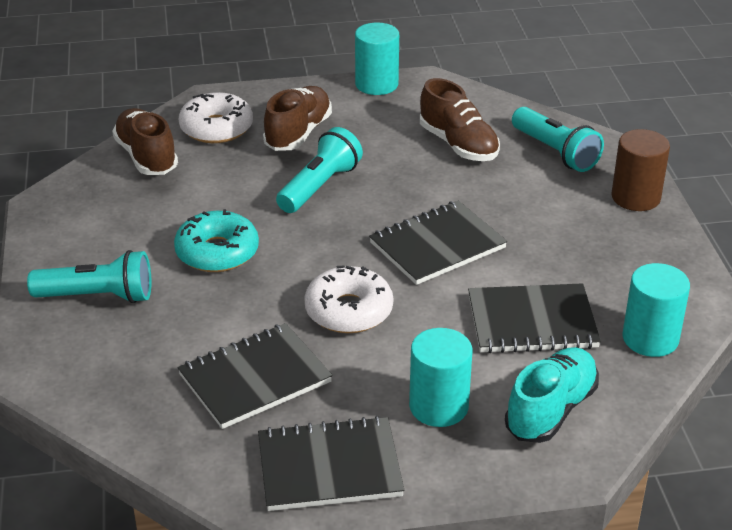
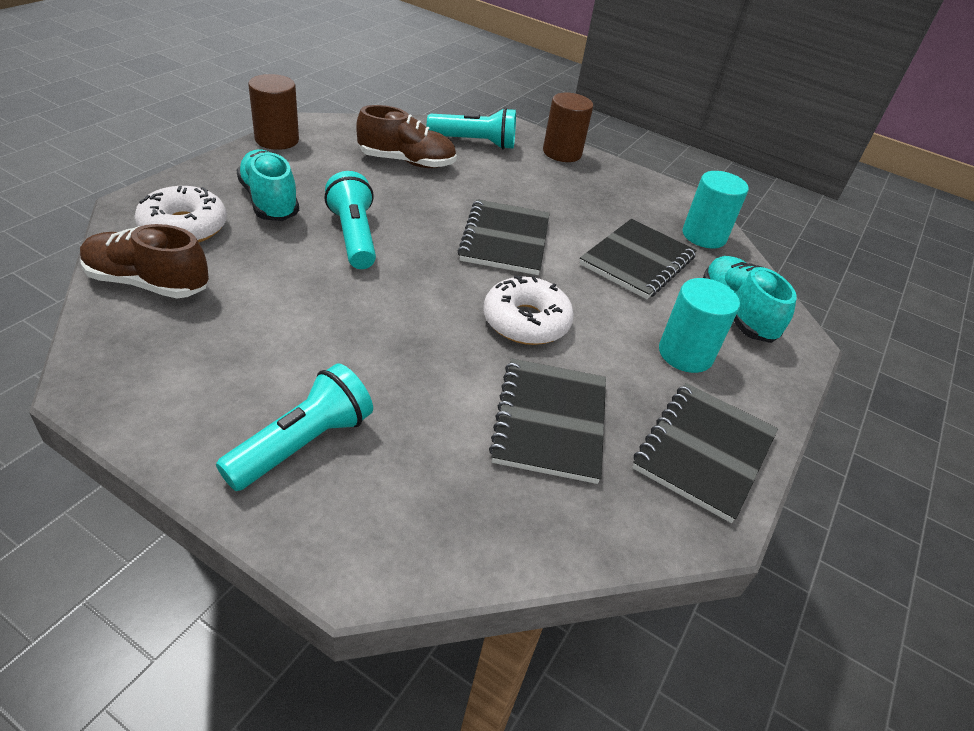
camera: 55 degrees left, 5 degrees up
turquoise donut [174,209,259,272] -> none
brown shoe [263,86,332,151] -> turquoise shoe [236,149,299,221]
turquoise cylinder [355,23,399,95] -> brown cylinder [248,74,299,150]

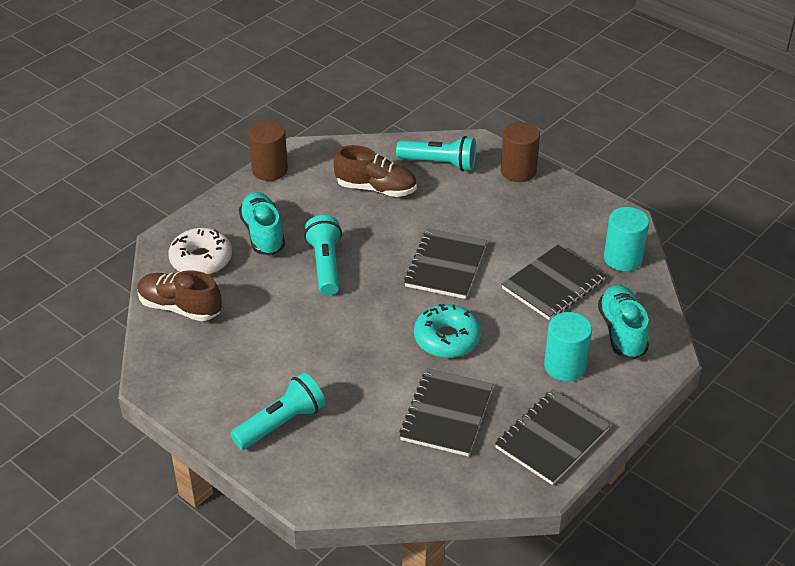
camera: 15 degrees right, 0 degrees up
white donut [483,276,574,345] -> turquoise donut [414,304,481,358]

